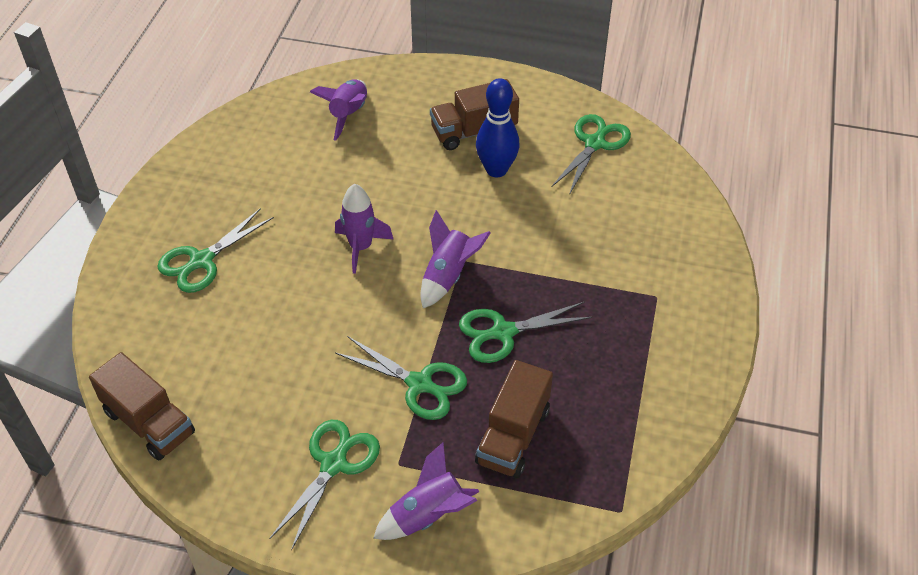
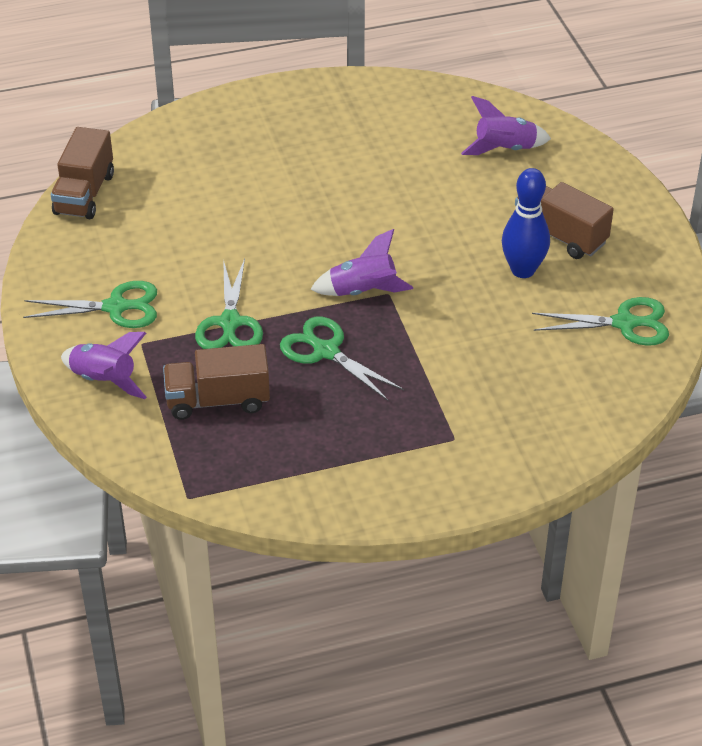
camera: 60 degrees right, 5 degrees down
green scissors [157,208,274,293] -> none
purple rocket [335,184,393,274] -> none

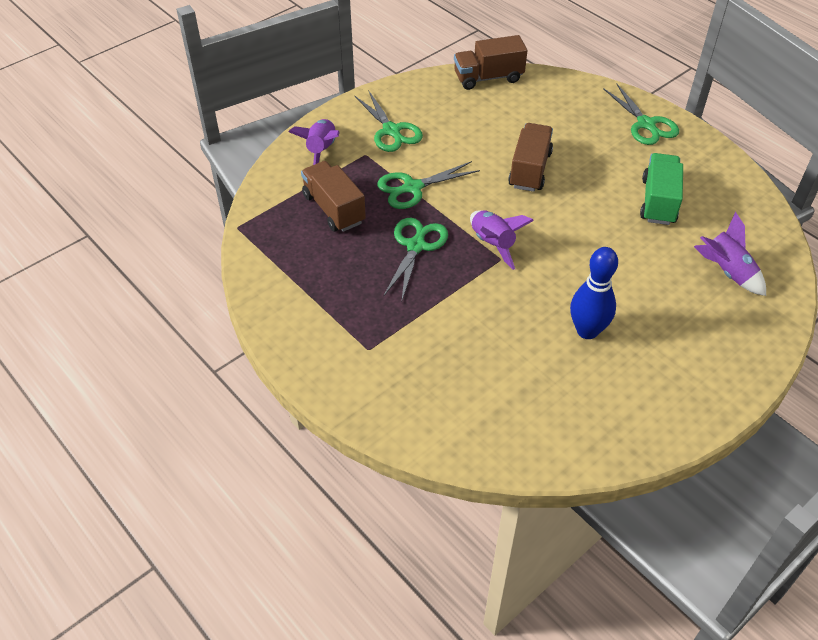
camera: 65 degrees right, 5 degrees up
brown truck [515,182,614,259] -> brown truck moved to [508,123,553,192]
green scissors [532,297,669,346] -> green scissors moved to [603,83,679,145]
none -> green truck [640,153,683,225]

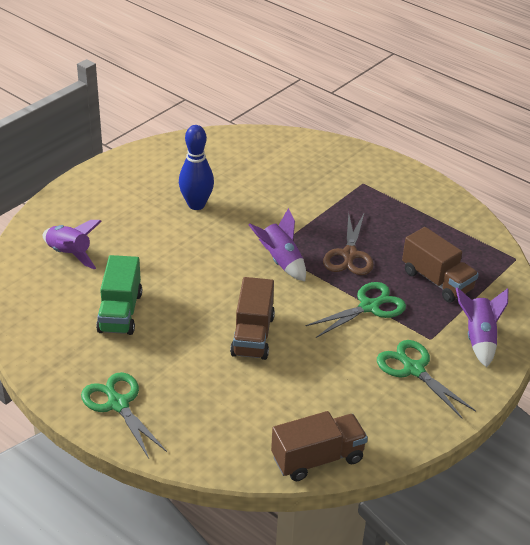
camera: 170 degrees right, 10 degrees down
green scissors [383,218,448,300] -> brown scissors [323,212,374,275]

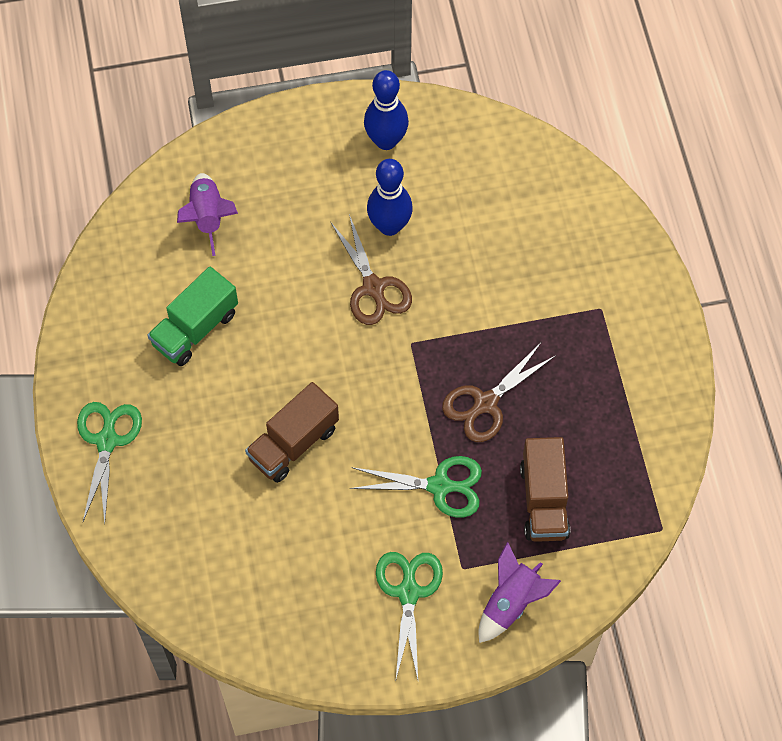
camera: 40 degrees right, 25 degrees up
purple rocket [249,208,306,281] -> none
brown truck [271,411,368,481] -> none
none -> brown scissors [331,214,412,325]
none -> blue bowling pin [364,70,409,150]

